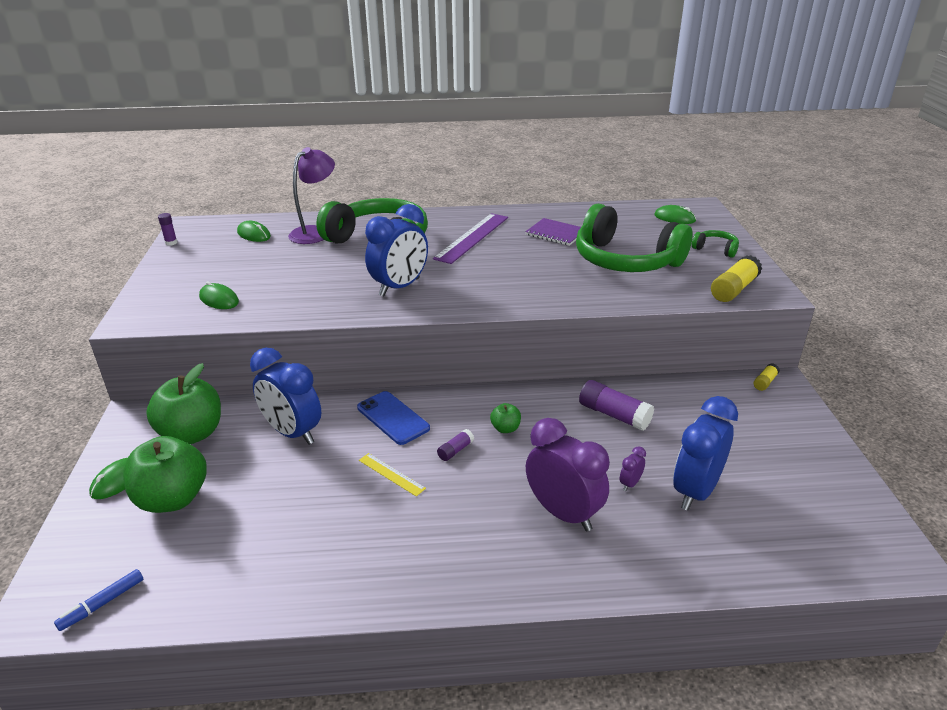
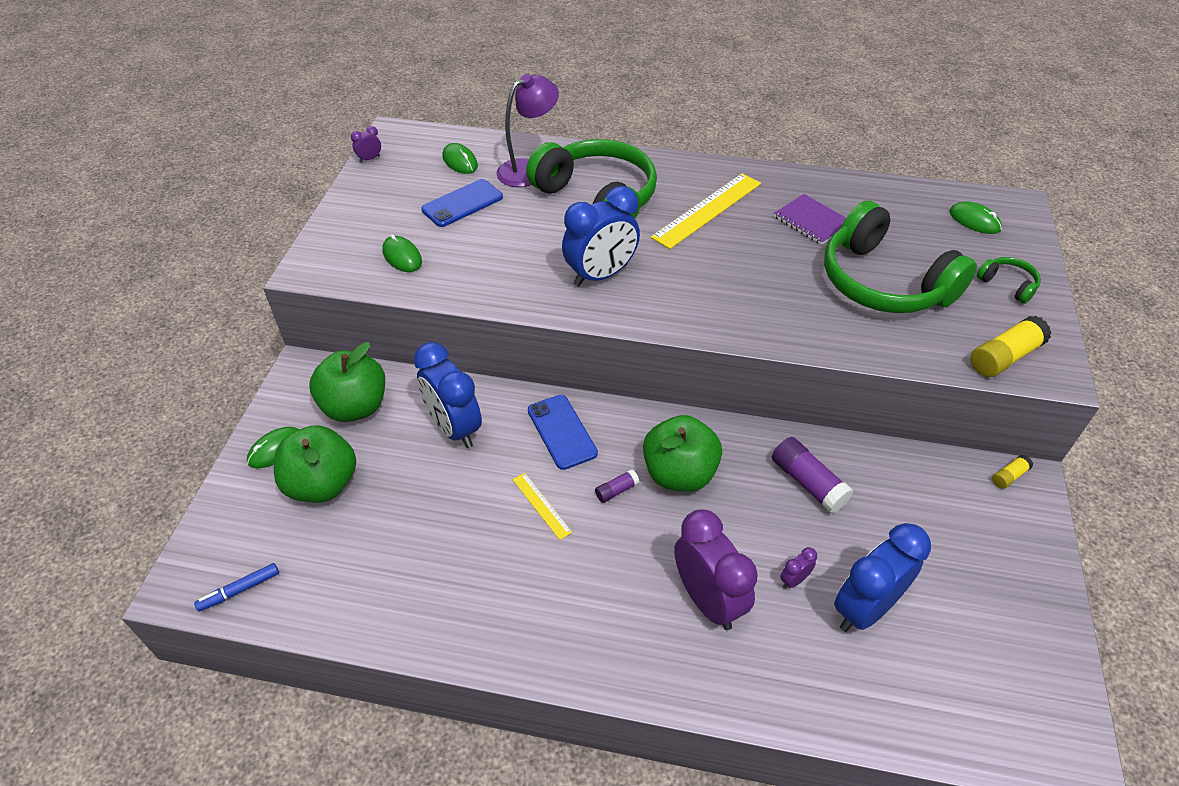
camera: 15 degrees right, 15 degrees up
purple glue stick [158,213,177,246] -> purple clock [351,126,381,162]
purple ruler [433,213,508,264] -> yellow ruler [651,173,761,249]
green apple [490,403,521,433] -> green apple [643,415,722,492], size x2.22
none -> blue phone [421,179,503,227]

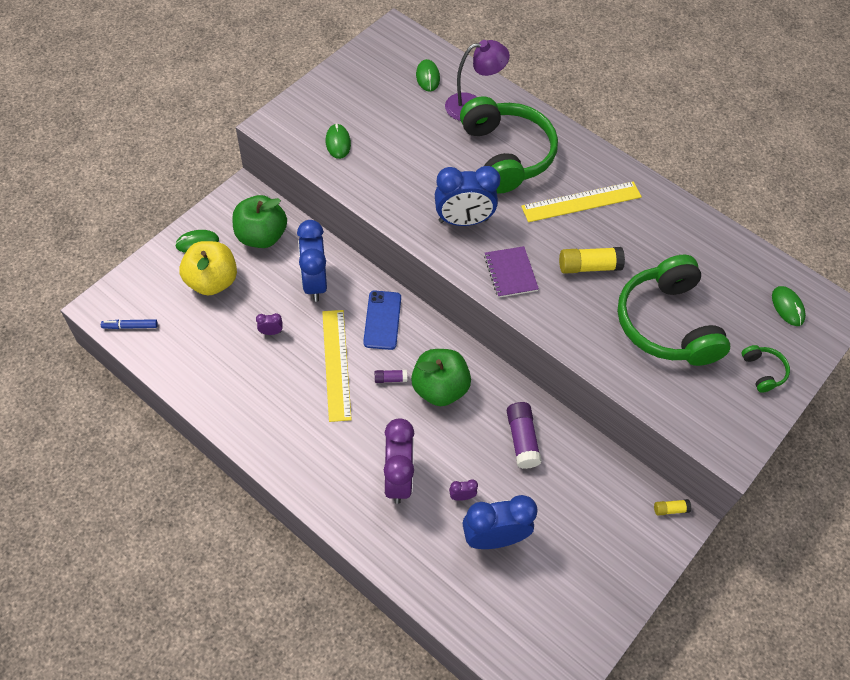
camera: 25 degrees right, 10 degrees up
green apple [274,425,356,503] -> yellow apple [179,241,237,296]
purple clock [351,126,381,162] -> purple clock moved to [256,313,283,335]
blue phone [421,179,503,227] -> none
yellow ruler [513,473,572,540] -> yellow ruler [322,310,352,422], size x1.99
purple notebook [774,194,846,245] -> purple notebook moved to [484,246,539,298]
yellow glue stick [970,316,1052,377] -> yellow glue stick moved to [559,247,625,274]

